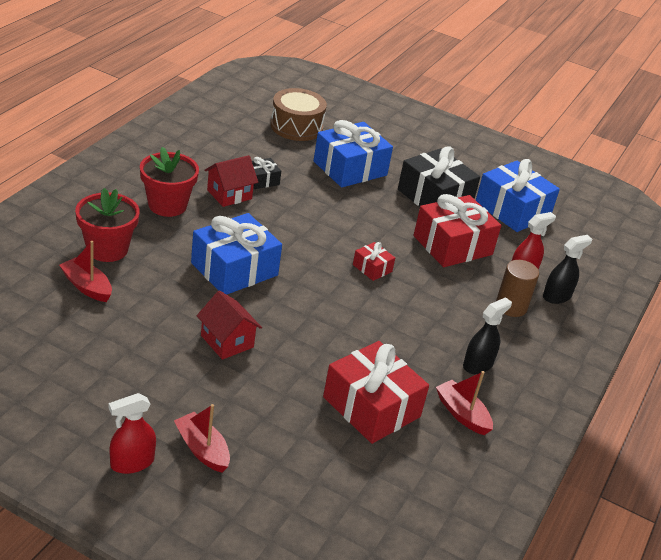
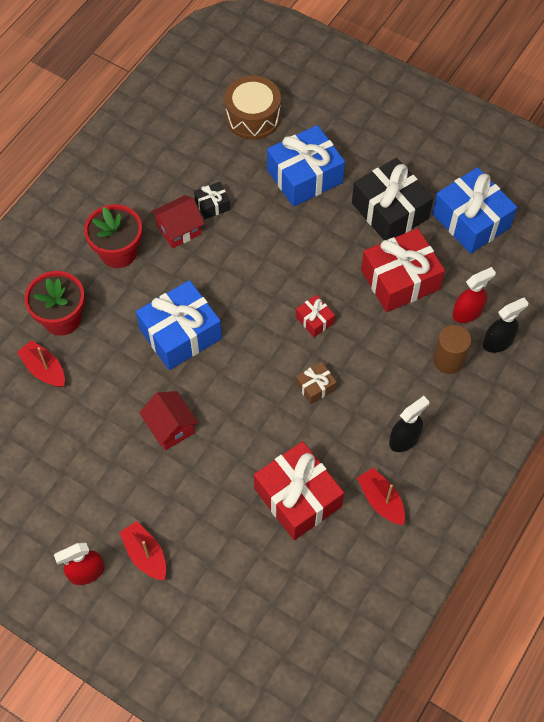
camera: 10 degrees right, 25 degrees up
none -> brown gift [296,362,337,405]

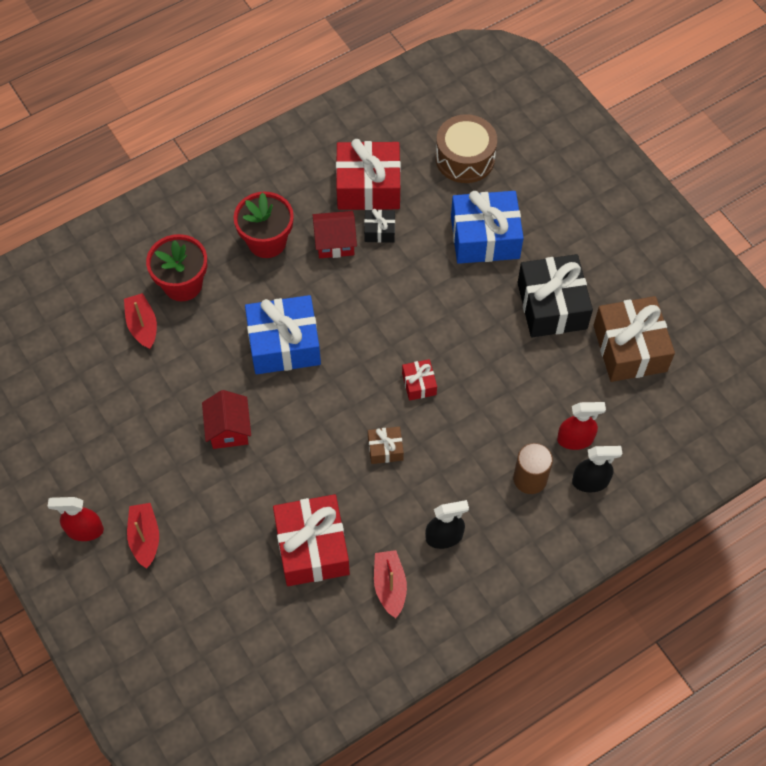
camera: 25 degrees right, 0 degrees up
red gift [361,228,445,312] -> red gift moved to [336,139,401,210]
blue gift [432,167,517,254] -> brown gift [593,296,675,382]

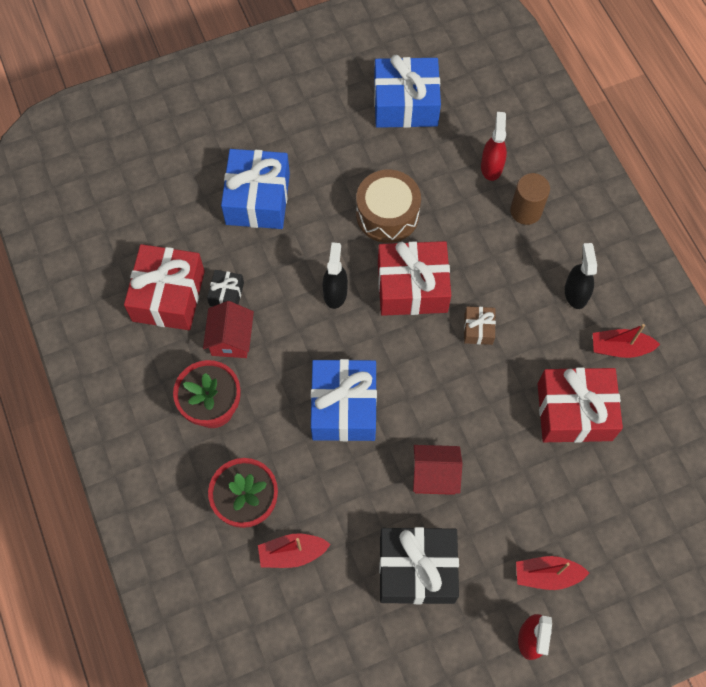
camera: 80 degrees left, 5 degrees up
red gift [402,359,437,401] -> red gift [378,241,451,316], size x2.11
brown drum [436,114,497,183] -> brown drum moved to [356,170,421,243]
black gift [518,254,593,337] -> black gift moved to [379,527,459,604]
black spray bottle [572,446,622,492] -> black spray bottle moved to [323,242,348,309]
brown gift [593,296,675,382] -> blue gift [374,55,441,128]

